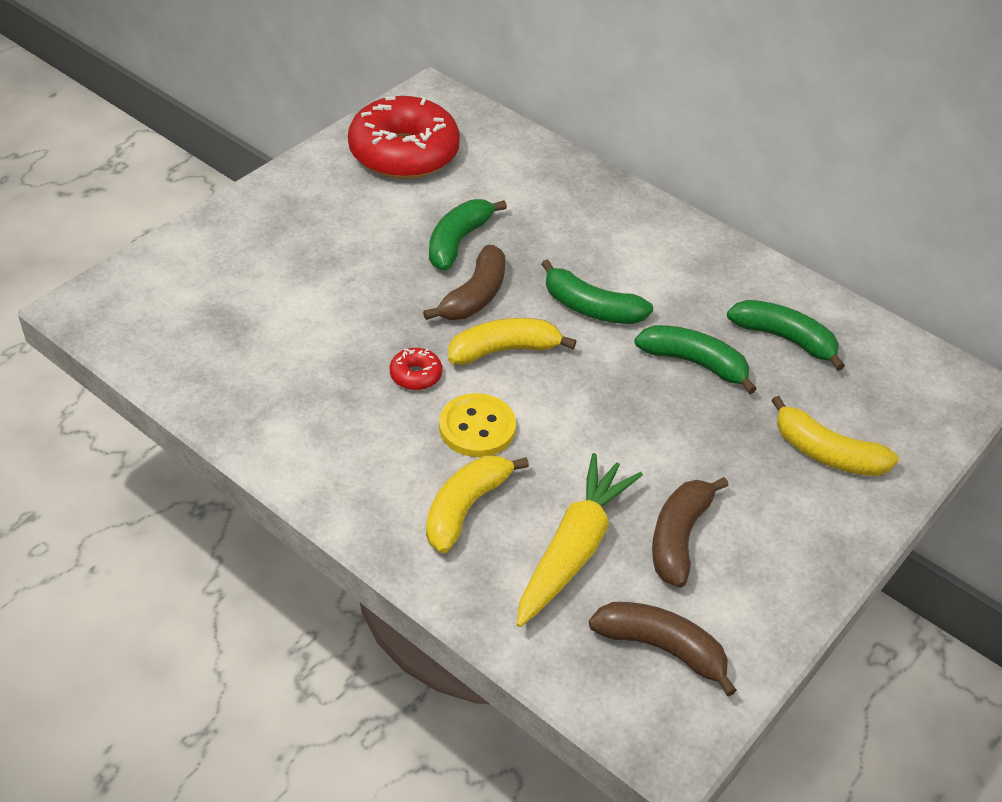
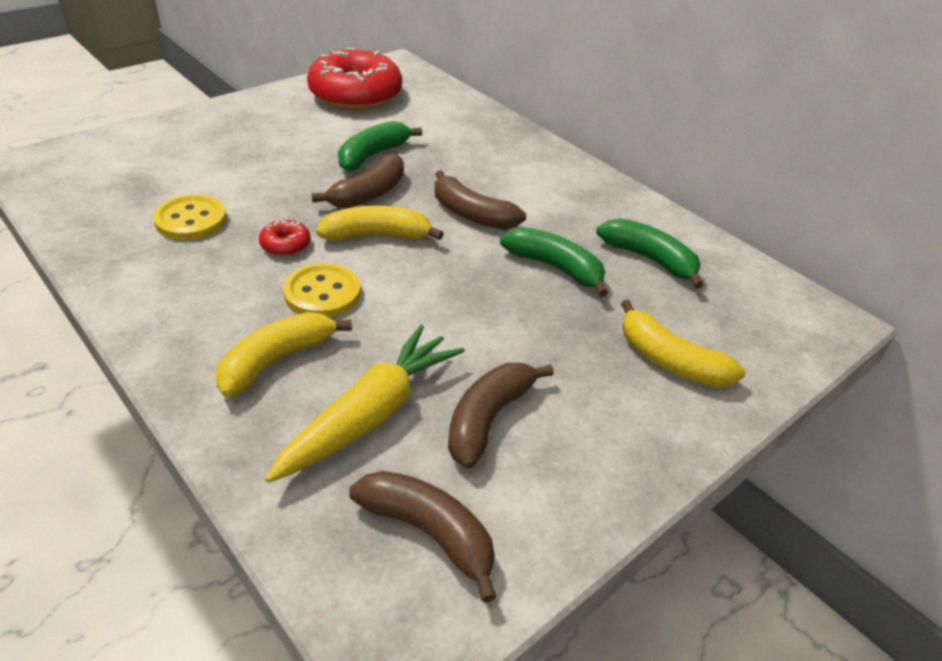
camera: 10 degrees right, 5 degrees down
green banana [541,259,653,324] -> brown banana [435,170,526,230]
none -> yellow button [153,195,227,240]

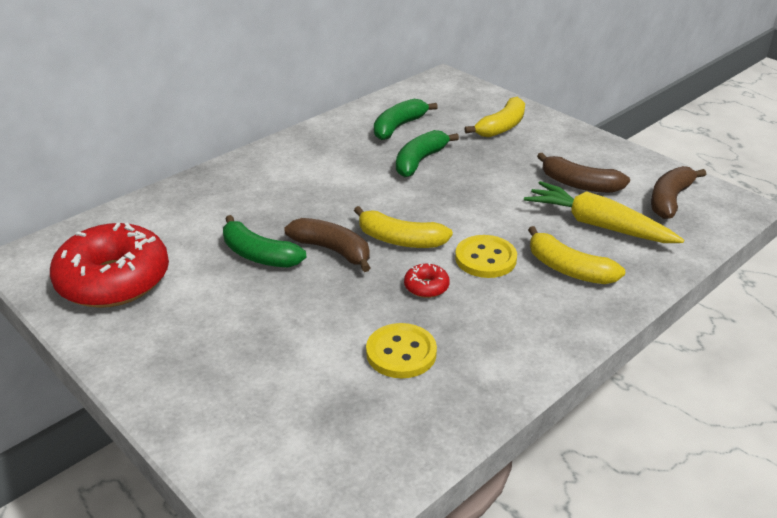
camera: 90 degrees left, 5 degrees down
yellow banana [316,206,444,241] -> yellow banana turned 60 degrees counterclockwise [354,206,453,248]
brown banana [435,170,526,230] -> none

